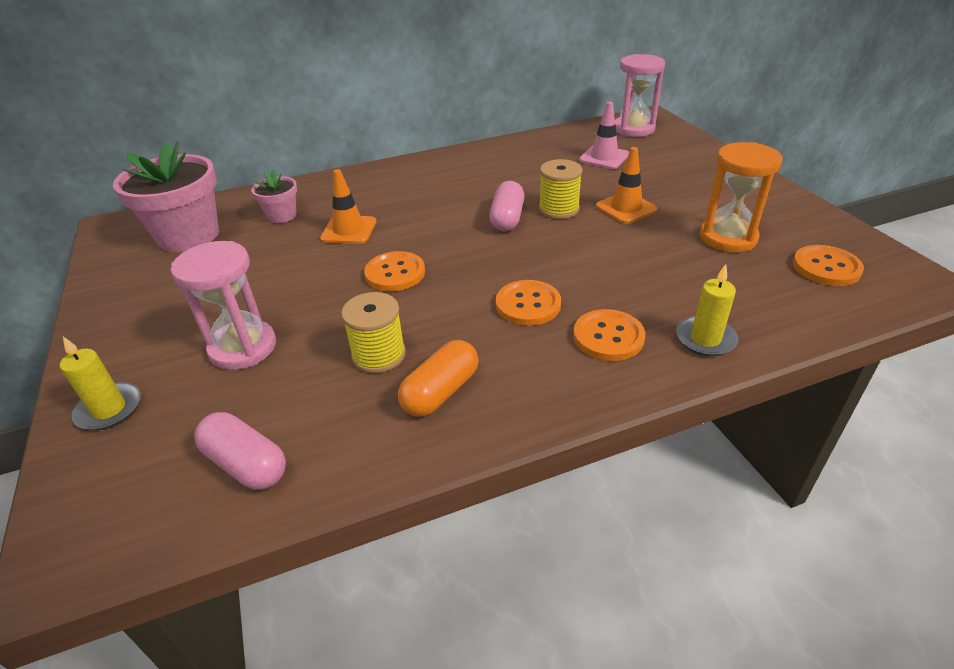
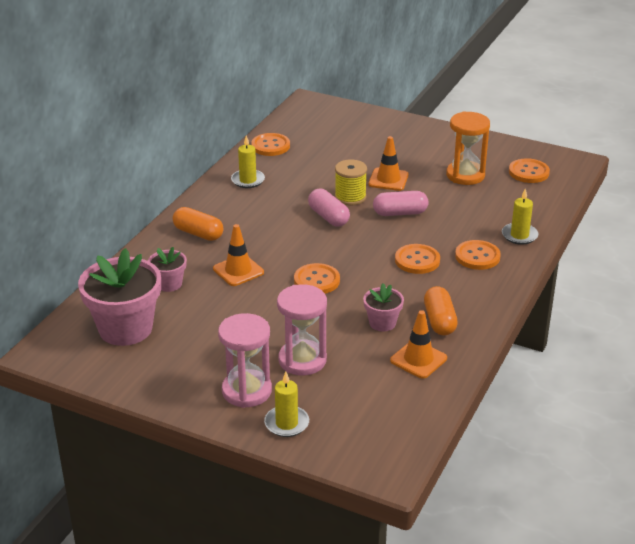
camera: 45 degrees left, 5 degrees down
pink capsule [194,412,286,490] -> pink capsule moved to [373,191,428,216]
yellow spool [341,292,406,373] -> pink flower pot [363,283,404,331]
pink traffic cone [579,102,629,169] -> none
pink hourglass [615,54,665,137] -> pink hourglass moved to [218,313,272,408]
none -> orange capsule [173,207,224,241]
none -> yellow candle [231,135,265,188]
none -> orange button [251,133,290,156]
none -> orange traffic cone [390,310,447,379]

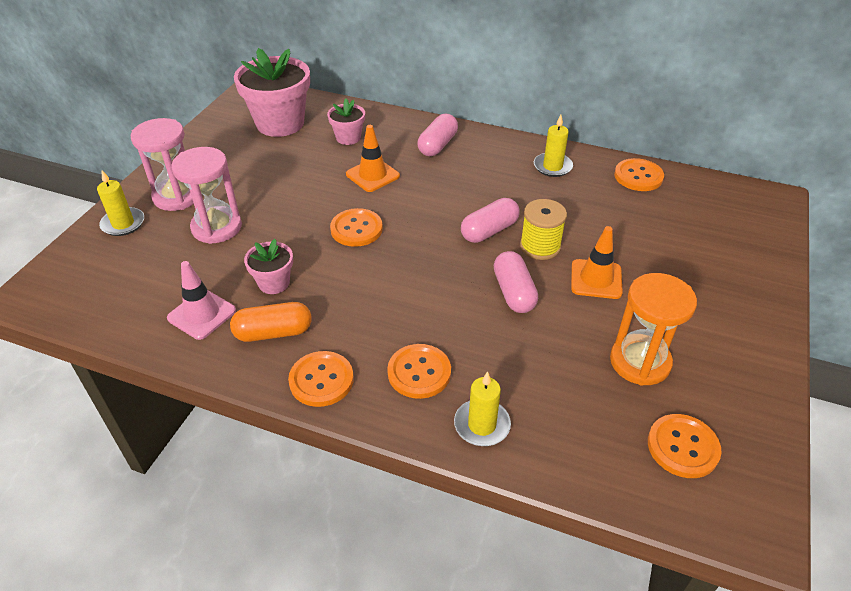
camera: 85 degrees right, 10 degrees up
orange capsule [173,207,224,241] -> pink capsule [418,114,458,156]
orange traffic cone [390,310,447,379] -> pink traffic cone [167,261,236,340]
orange button [395,244,440,274] -> orange button moved to [288,351,354,407]

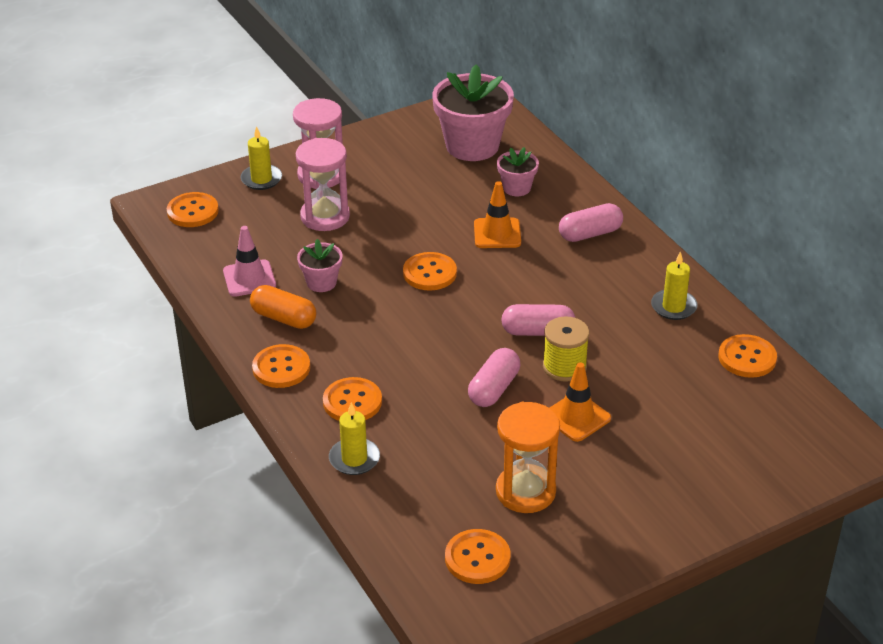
camera: 40 degrees right, 5 degrees down
none -> orange button [167,192,219,227]

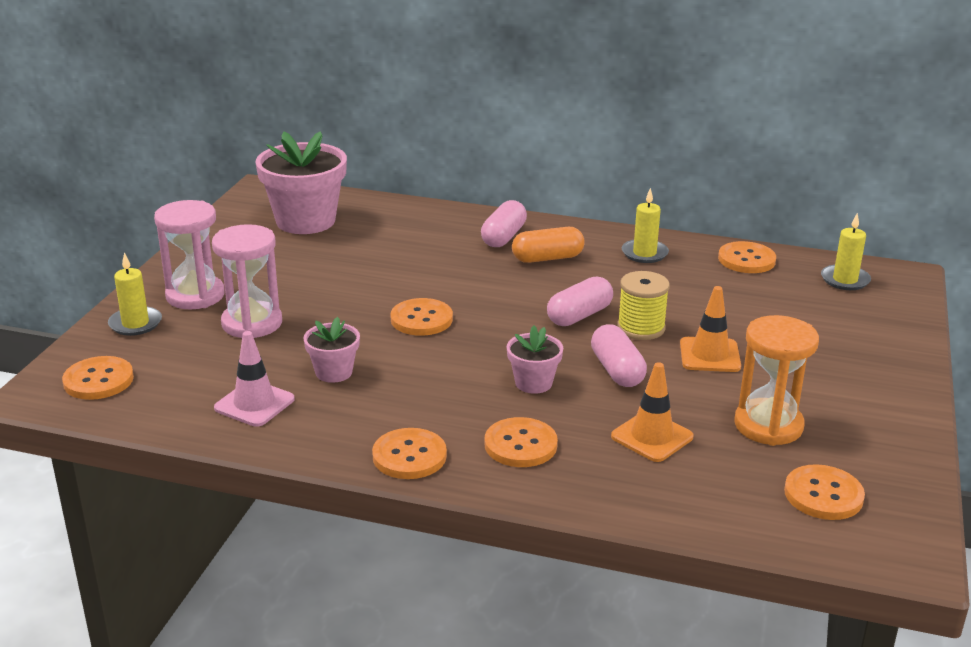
camera: 45 degrees left, 10 degrees down
orange capsule [250,285,316,329] -> orange capsule moved to [512,227,585,263]
yellow candle [329,402,380,475] -> yellow candle moved to [821,213,871,290]
orange traffic cone [474,181,521,248] -> orange traffic cone moved to [611,362,694,462]
pink flower pot [497,147,539,196] -> pink flower pot moved to [507,325,563,394]

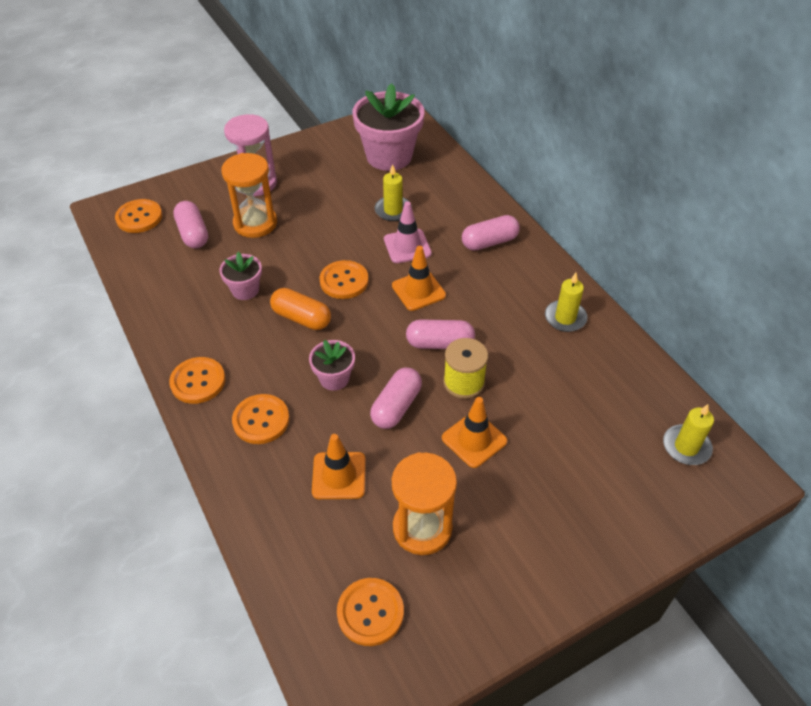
camera: 45 degrees right, 20 degrees up
yellow candle [108,253,162,336] -> yellow candle moved to [375,164,412,221]
pink hourglass [212,224,282,338] -> orange hourglass [221,153,277,238]
pink traffic cone [214,331,295,427] -> pink traffic cone moved to [384,201,432,263]
orange capsule [512,227,585,263] -> orange capsule moved to [270,288,331,330]
orange button [718,241,776,273] -> none
none -> pink capsule [173,201,208,249]
none -> orange traffic cone [392,246,446,311]

